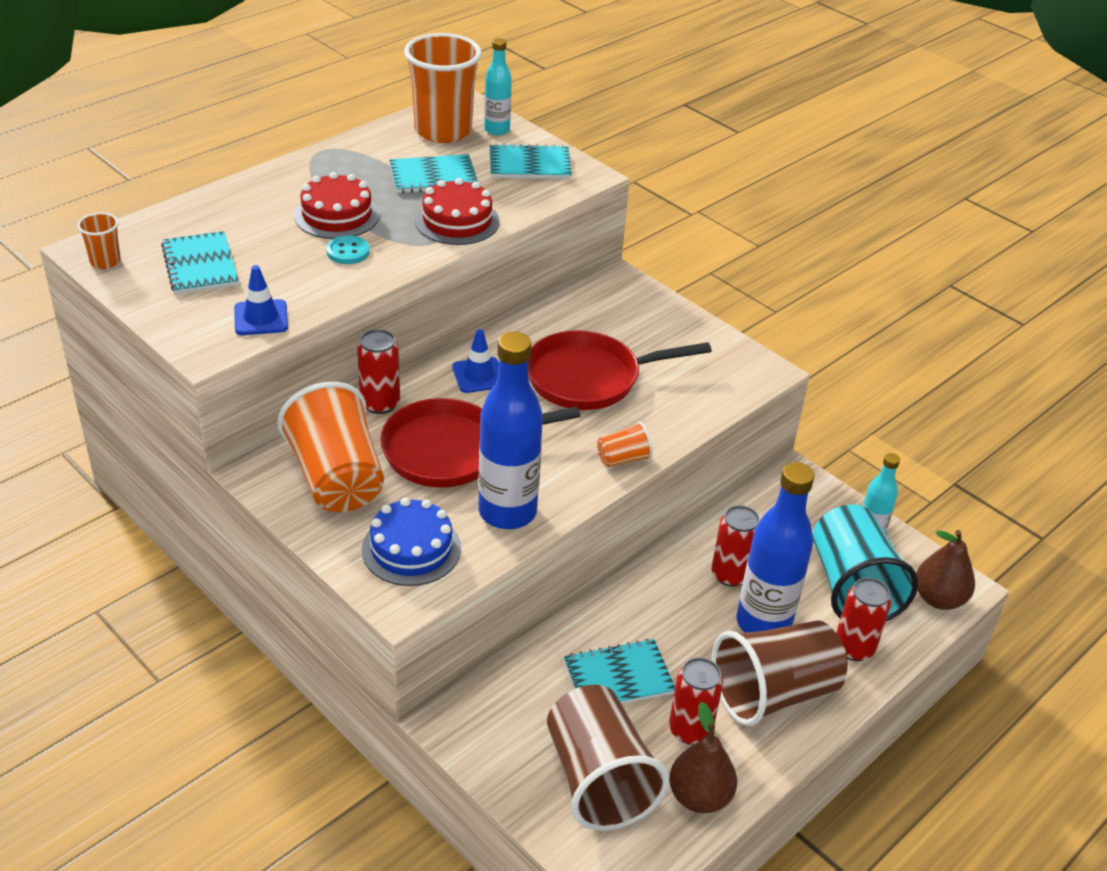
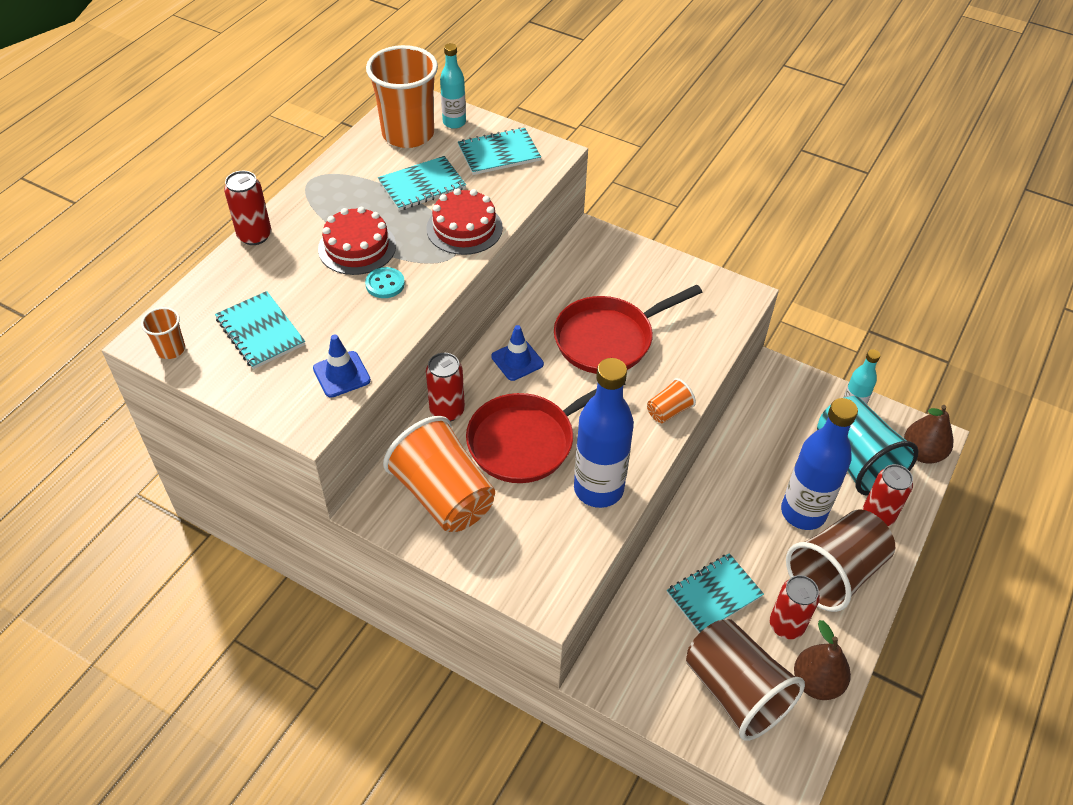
camera: 15 degrees left, 10 degrees up
blue cake [362,498,461,586] -> none
red can [712,505,760,587] -> red can moved to [224,171,271,245]

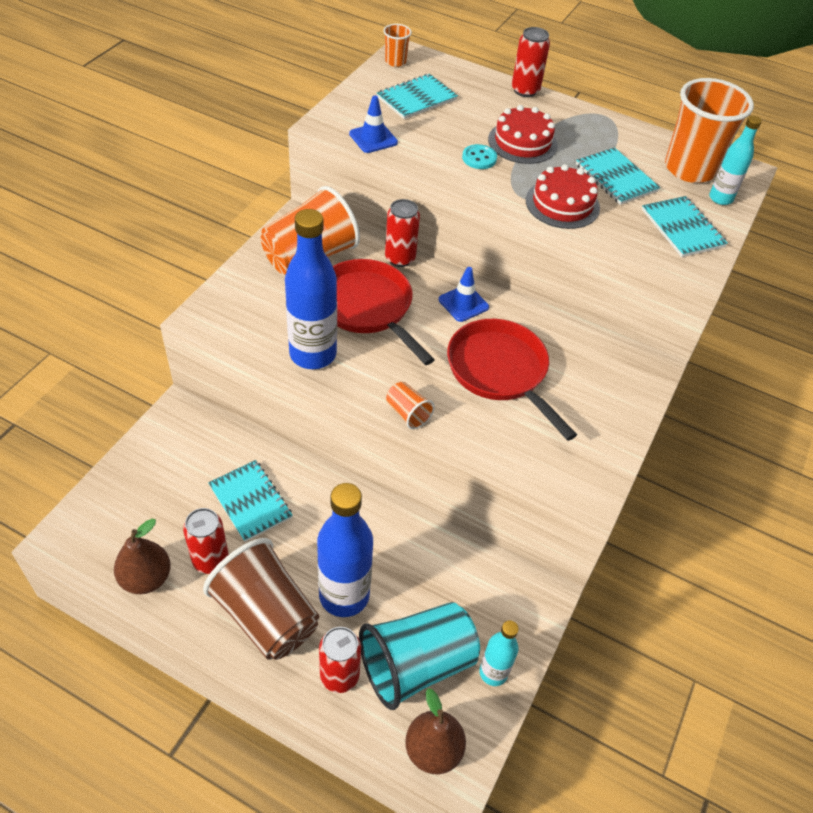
camera: 85 degrees right, 0 degrees up
brown cup [686,619,805,741] -> none

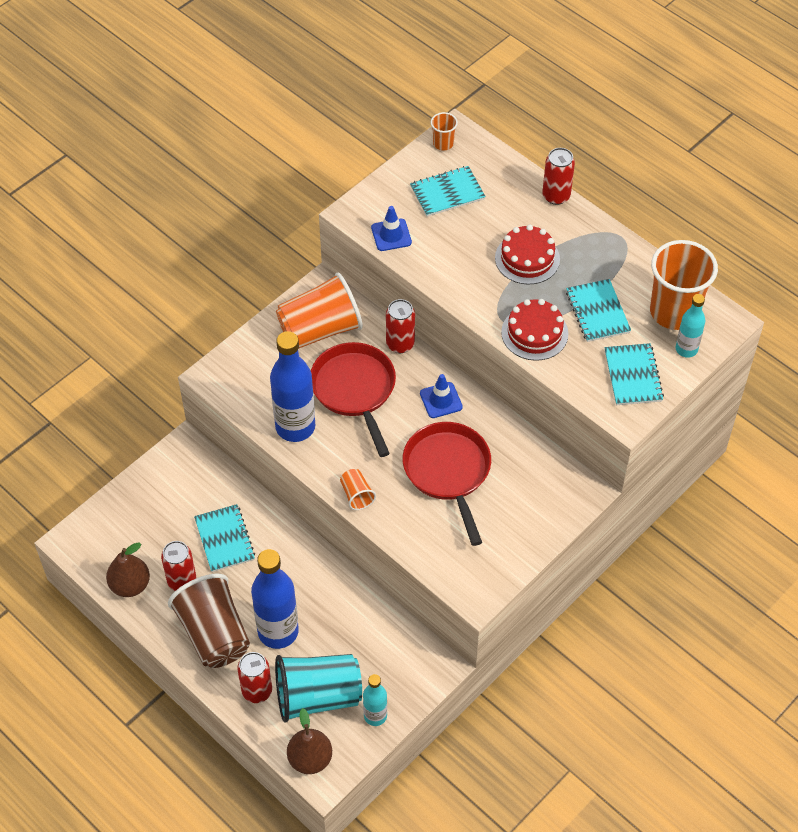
camera: 20 degrees right, 5 degrees up
turquoise button [462,144,497,169] -> none

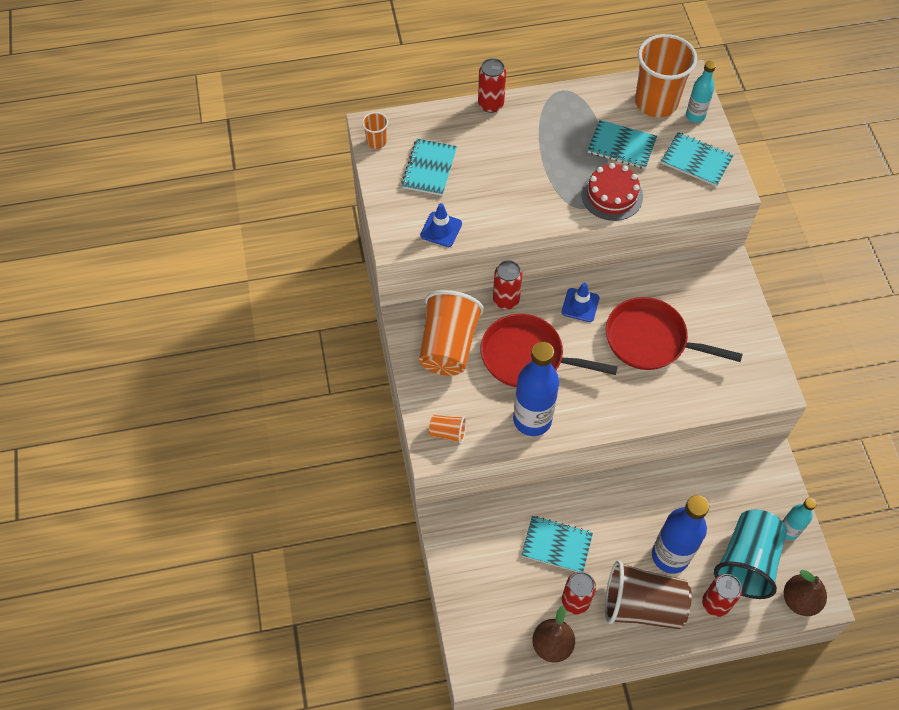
camera: 55 degrees left, 5 degrees up
orange cup [340,469,376,510] -> orange cup moved to [429,415,466,444]
red cake [495,225,560,284] -> none

